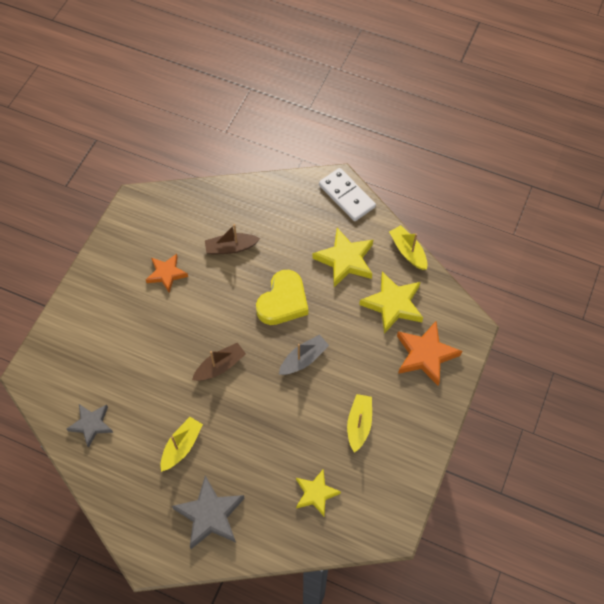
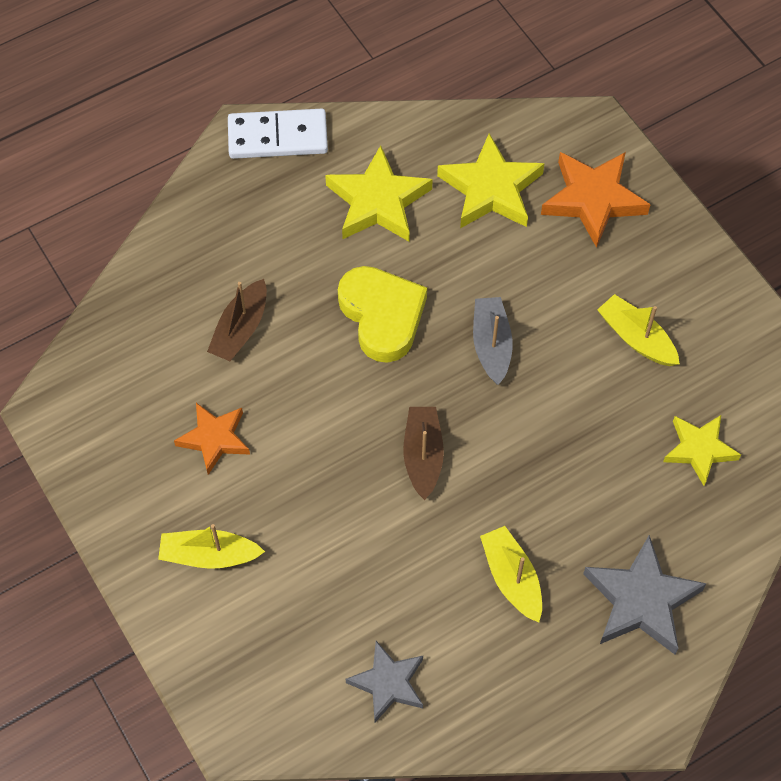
camera: 55 degrees left, 0 degrees up
yellow boat [389,225,427,270] -> yellow boat moved to [158,524,265,569]

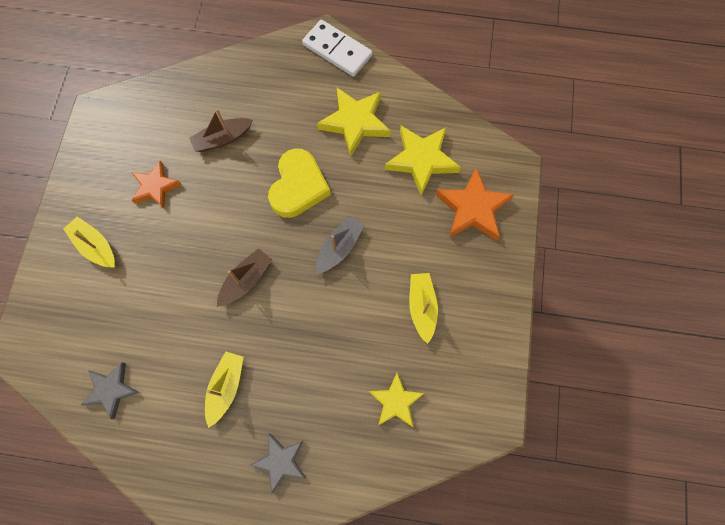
camera: 40 degrees right, 10 degrees up
grey star [583,535,707,654] -> grey star [250,433,306,494], size x0.66

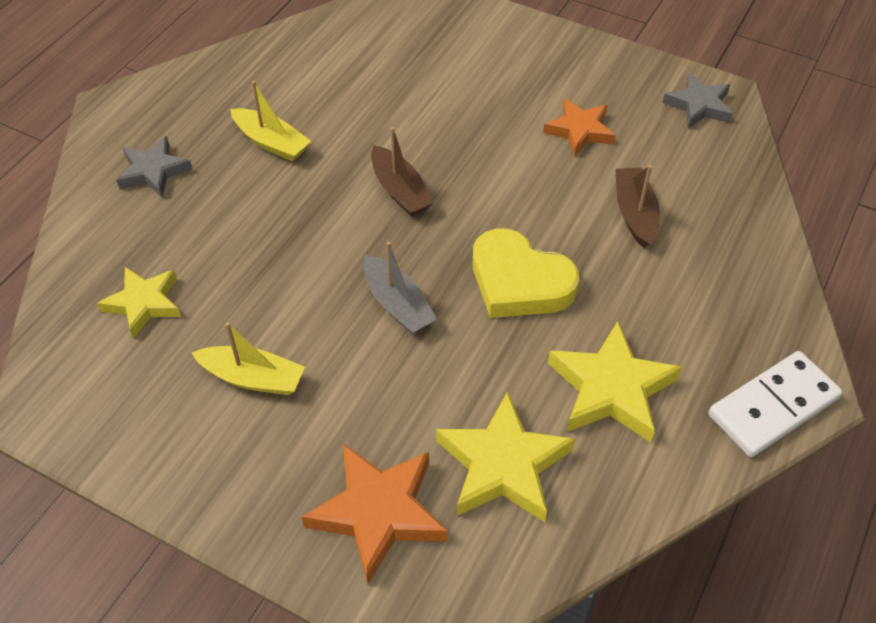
camera: 110 degrees right, 20 degrees down
yellow boat [63,217,115,268] -> none
grey star [81,362,140,419] -> grey star moved to [662,73,733,128]

